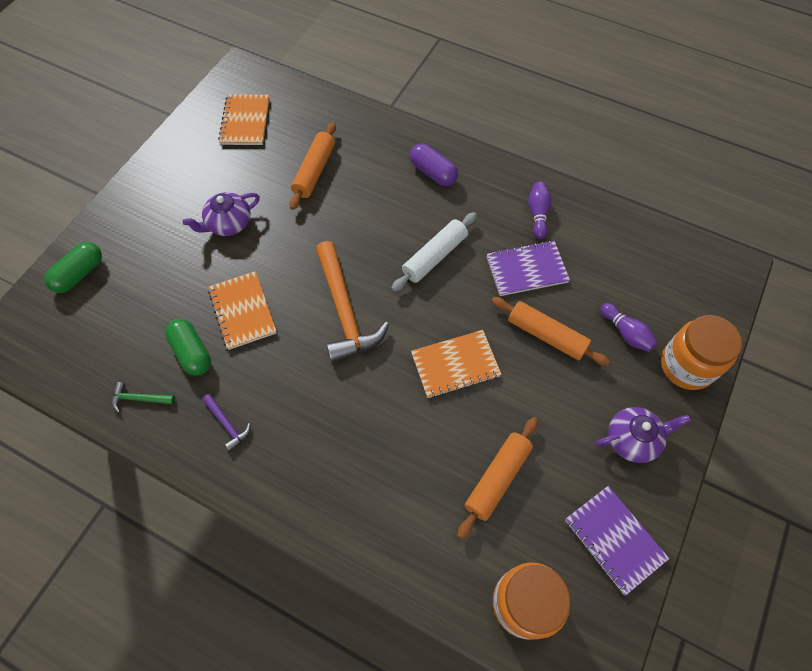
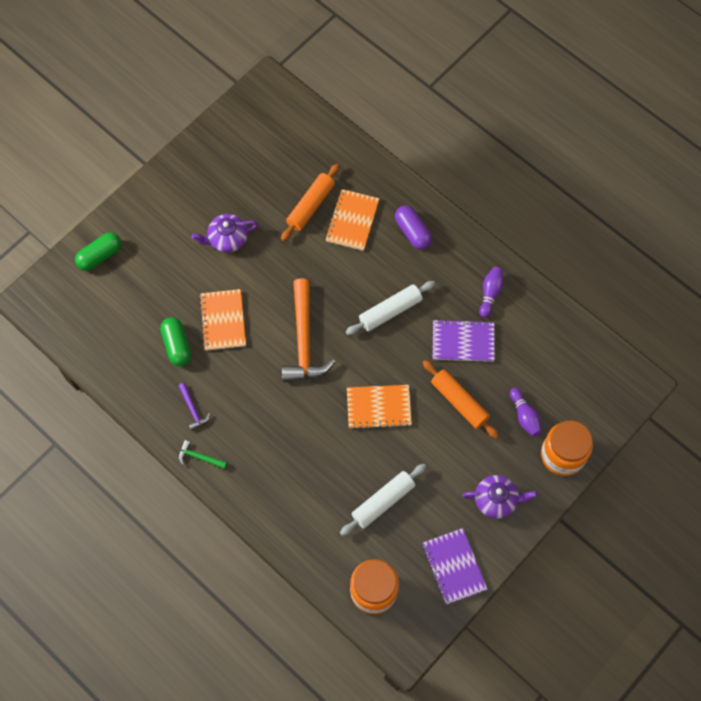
camera: 15 degrees right, 5 degrees up
green hammer [112,382,175,413] -> green hammer moved to [179,440,227,469]
orange notebook [218,94,269,145] -> orange notebook moved to [325,189,379,251]
orange rolling pin [458,417,538,539] -> white rolling pin [340,464,426,536]

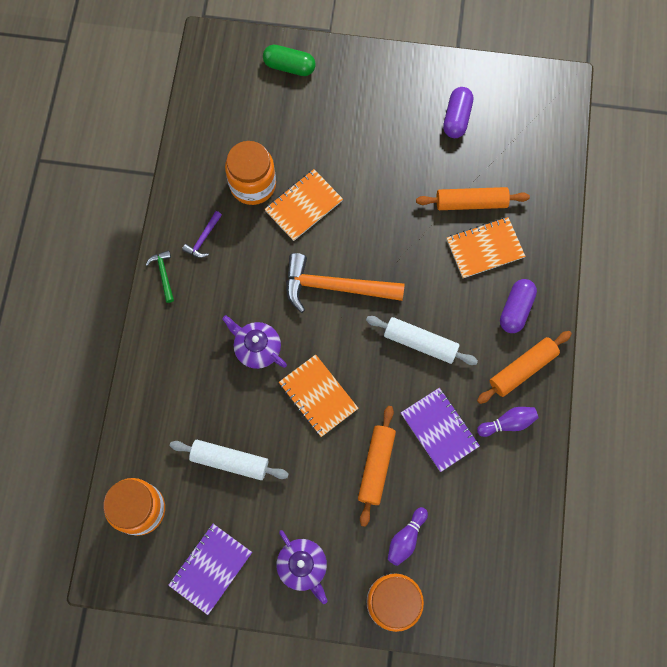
camera: 55 degrees right, 5 degrees up
green capsule [160,317,191,366] -> orange jar [225,141,276,205]
purple teapot [192,214,258,253] -> purple teapot moved to [222,315,287,369]
orange hammer [282,278,335,382] -> orange hammer turned 45 degrees clockwise [286,253,405,313]
none -> purple capsule [443,87,473,138]
none -> orange rolling pin [477,331,572,404]

